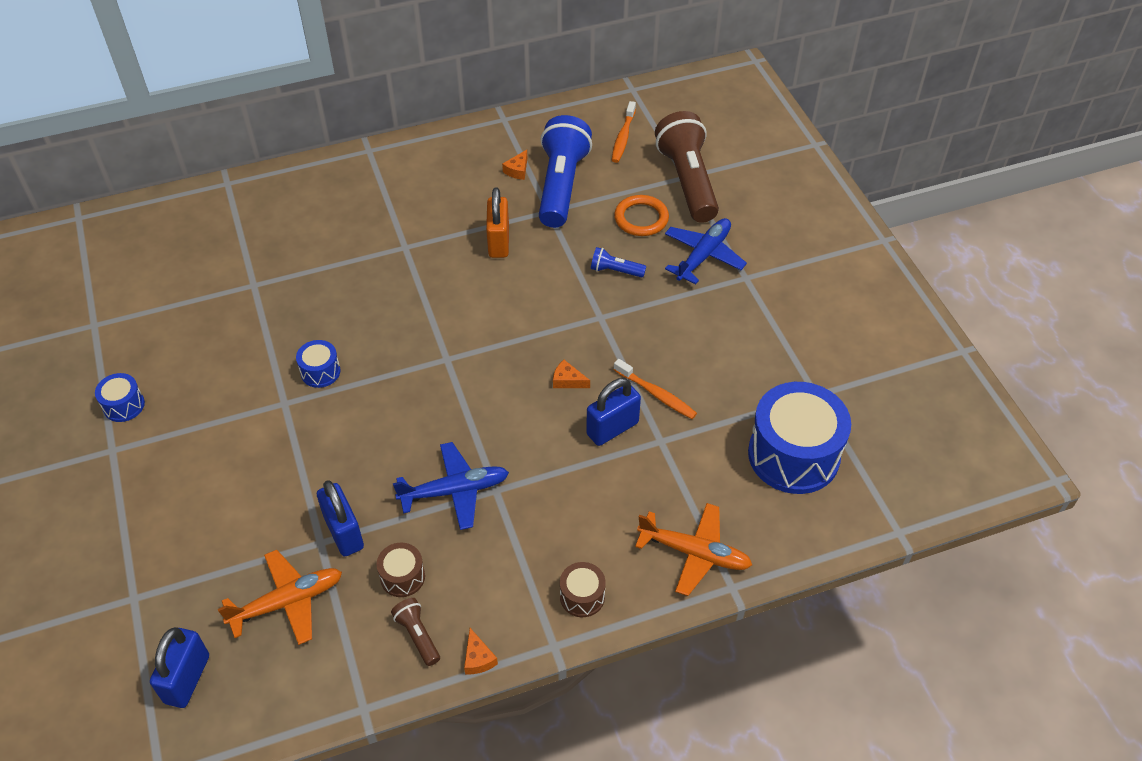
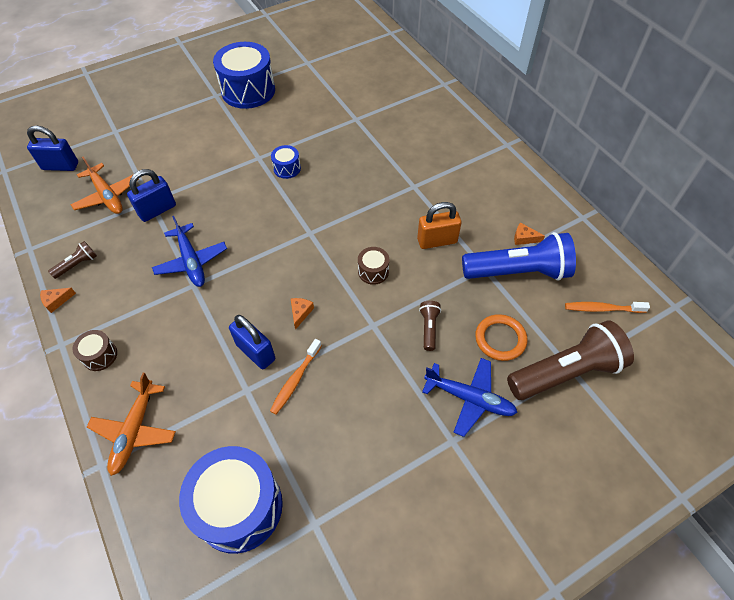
camera: 80 degrees right, 5 degrees up
blue drum [95,373,145,422] -> blue drum [213,42,275,109], size x2.20
brown drum [377,543,425,597] -> brown drum moved to [358,247,389,285]
blue flashlight [591,247,646,278] -> brown flashlight [419,301,441,351]

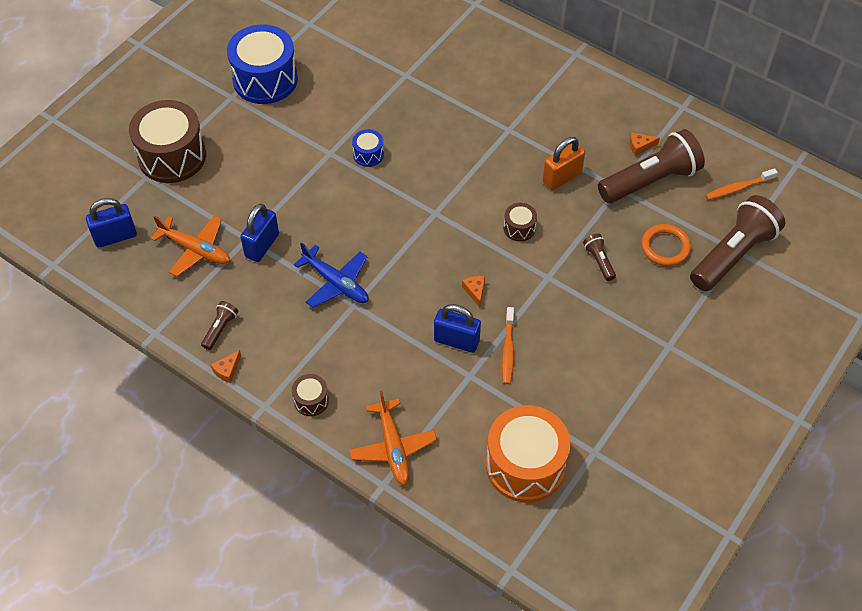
camera: 25 degrees left, 0 degrees up
blue drum [179,446,283,554] -> orange drum [486,405,571,502]
blue plane [422,358,518,437] -> none
blue flashlight [462,232,576,281] -> brown flashlight [598,129,705,203]
none -> brown drum [129,100,206,183]

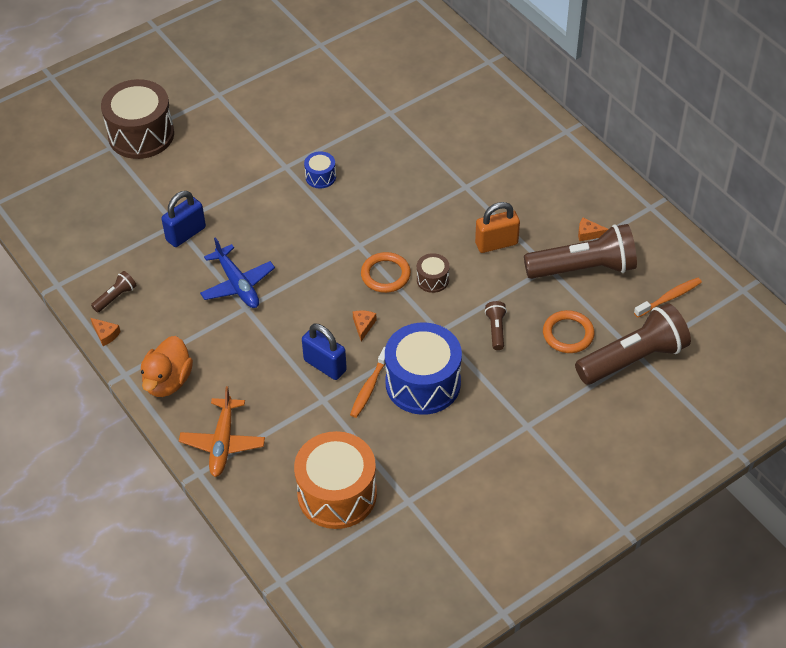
camera: 20 degrees right, 5 degrees down
blue padlock [86,198,137,248] -> none
orange plane [151,216,230,276] -> none
orange cheese [211,350,241,383] -> orange cheese turned 105 degrees counterclockwise [91,318,121,346]
blue drum [227,24,298,104] -> blue drum moved to [385,322,462,415]
brown drum [292,374,329,416] -> orange duck [141,336,193,397]
orange toothbrush [705,168,778,200] -> orange toothbrush turned 150 degrees clockwise [634,277,702,317]
none -> orange ring [361,252,411,293]

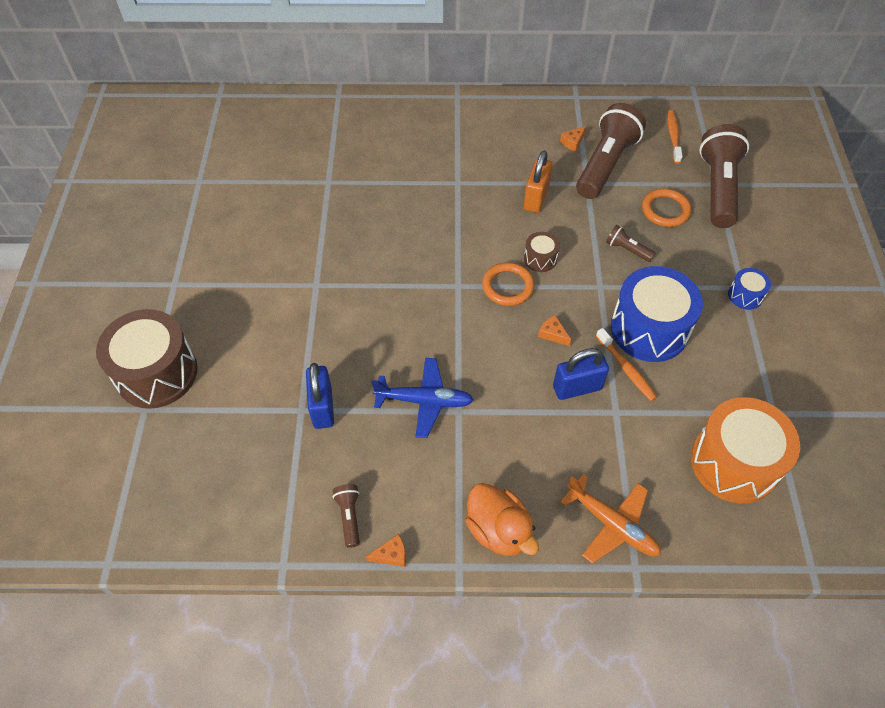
camera: 55 degrees left, 5 degrees up
blue drum [304,151,336,189] -> blue drum moved to [728,268,771,310]

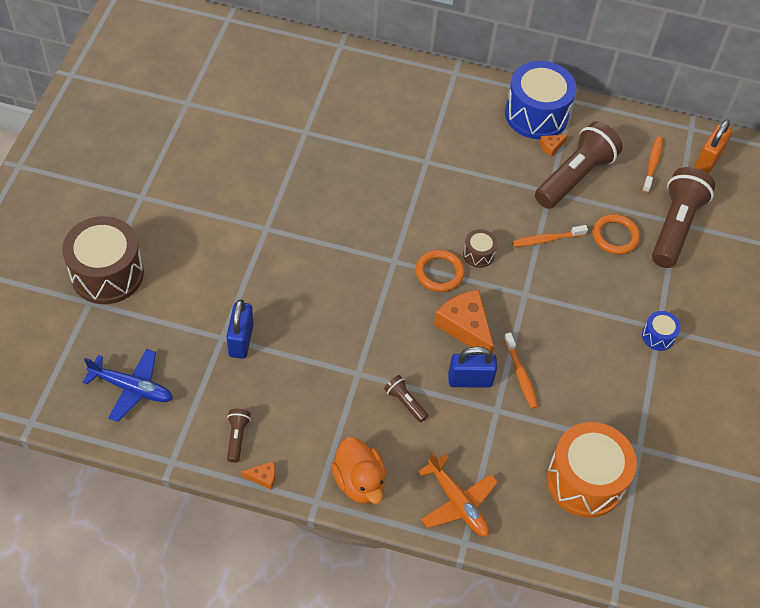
camera: 10 degrees right, 0 degrees up
blue plane [371,358,474,438] -> blue plane moved to [82,349,173,422]
orange padlock [523,151,553,213] -> orange padlock moved to [695,119,732,174]
orange cheese [538,315,571,346] -> orange cheese [434,290,494,353], size x2.18
brown flashlight [606,225,655,262] -> brown flashlight moved to [384,375,428,423]
blue drum [611,266,703,362] -> blue drum moved to [505,61,577,139]
none -> orange toothbrush [512,225,588,247]

